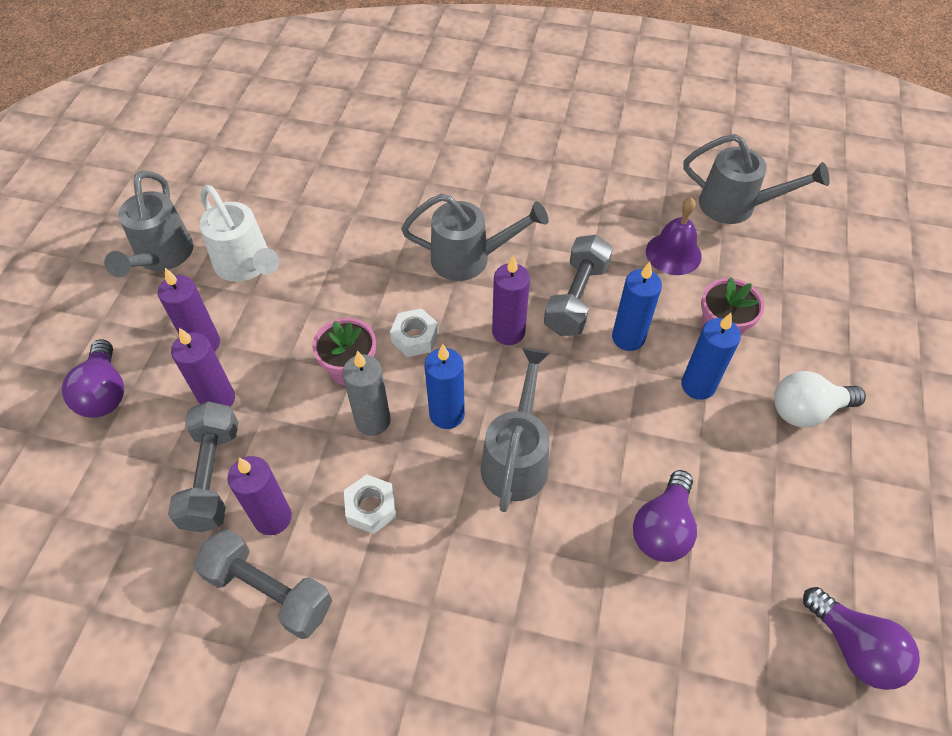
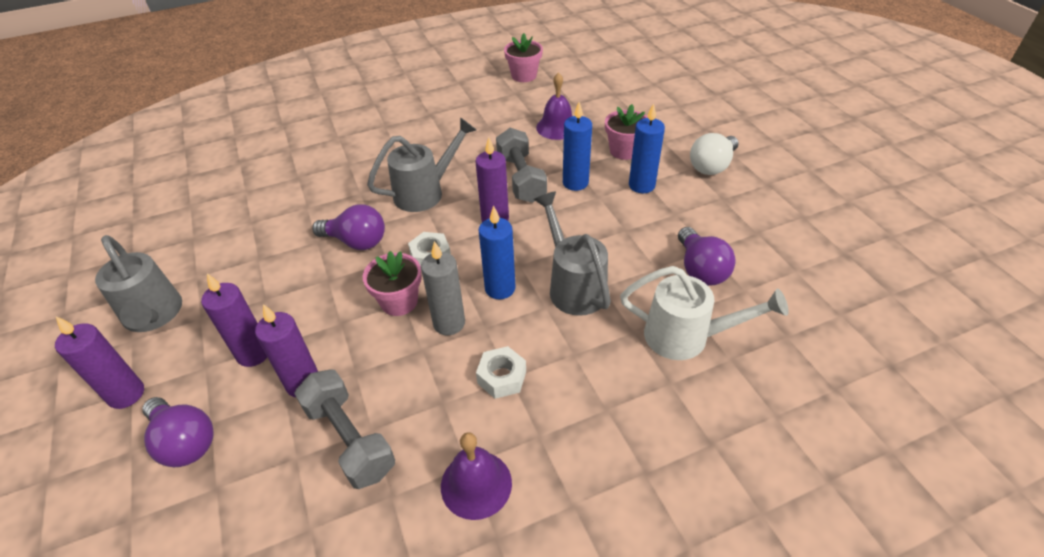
camera: 35 degrees left, 10 degrees down
grey dumbbell [194,529,332,639] -> purple bell [441,432,512,520]
white watering can [200,185,279,282] -> white watering can moved to [620,266,789,360]
purple candle [227,456,292,535] -> purple candle moved to [55,316,144,409]
grey watering can [684,134,830,224] -> none
purple light bulb [803,587,920,690] -> purple light bulb moved to [312,204,385,250]
none -> pink flower pot [504,33,543,82]

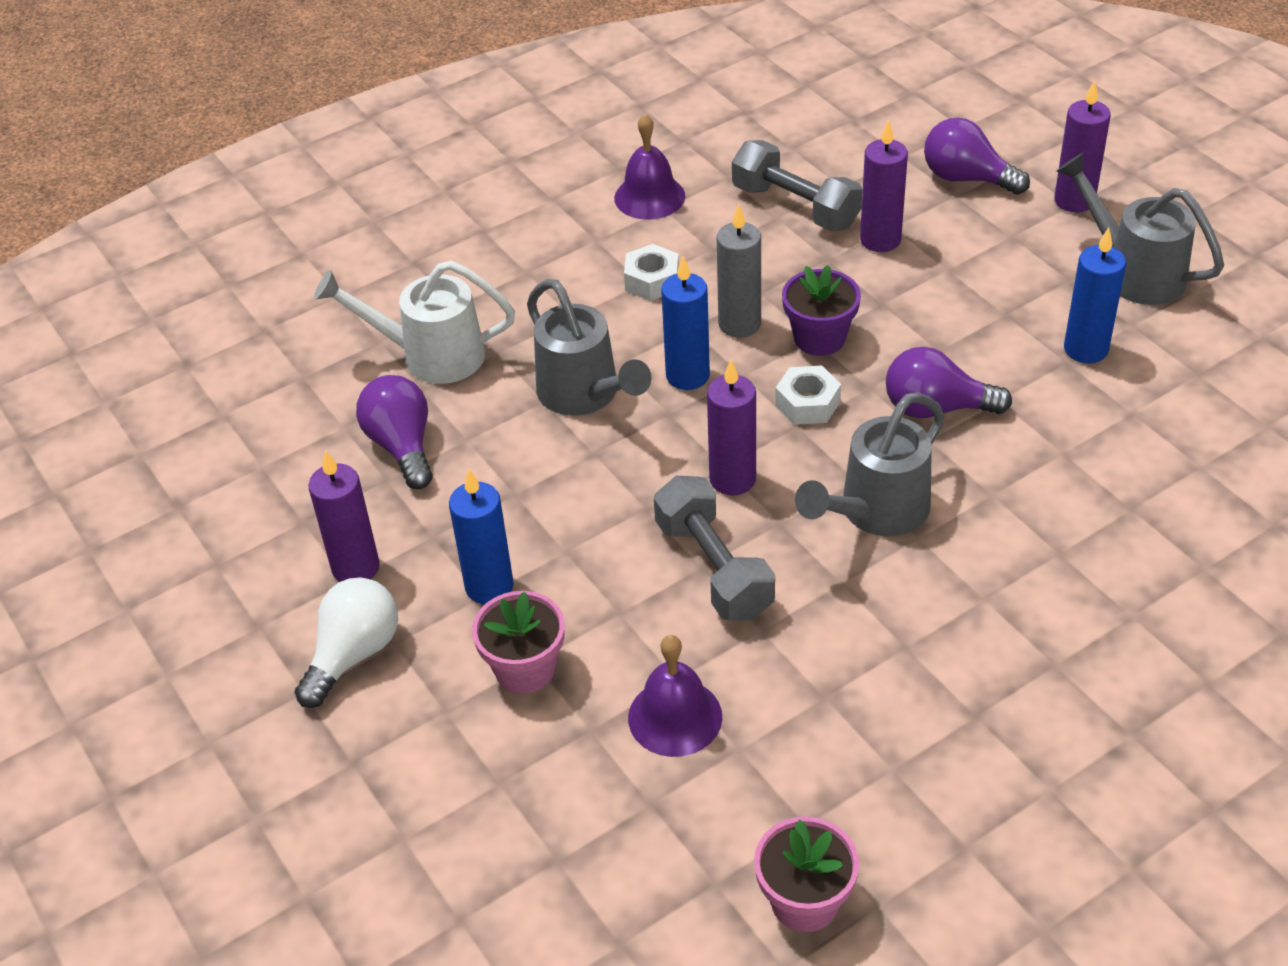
camera: 170 degrees right, 0 degrees up
purple candle [201,273,267,367] -> purple candle moved to [308,450,379,582]
pink flower pot [363,251,422,316] -> purple flower pot [782,265,861,356]
blue candle [563,102,592,191] -> blue candle moved to [1064,228,1126,363]

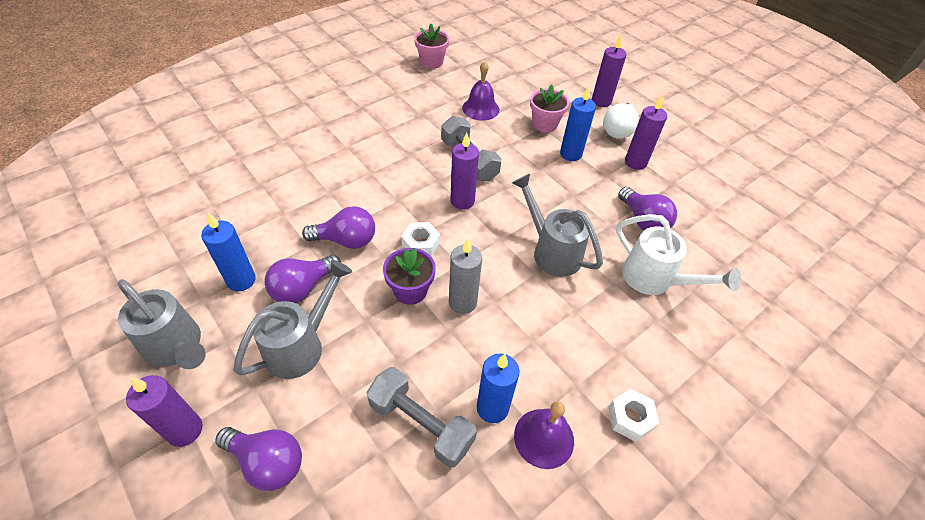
camera: 170 degrees right, 5 degrees up
white watering can [314,261,515,384] -> white watering can turned 45 degrees clockwise [616,214,741,295]
white nut [624,244,679,301] -> white nut moved to [608,389,659,442]
blue candle [661,256,710,390] -> blue candle moved to [477,353,520,423]
grey watering can [795,392,945,536] -> grey watering can moved to [233,260,353,379]
purple candle [860,120,908,252] -> purple candle moved to [592,35,626,107]
none -> purple light bulb [264,255,341,303]

